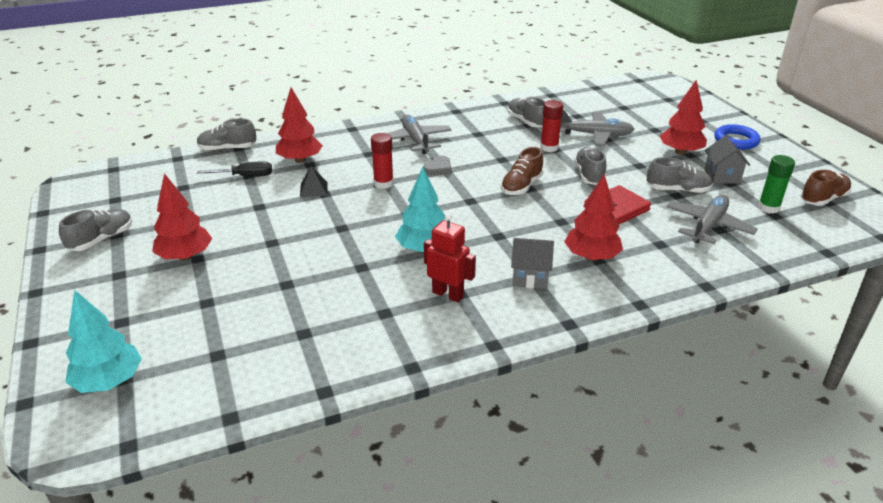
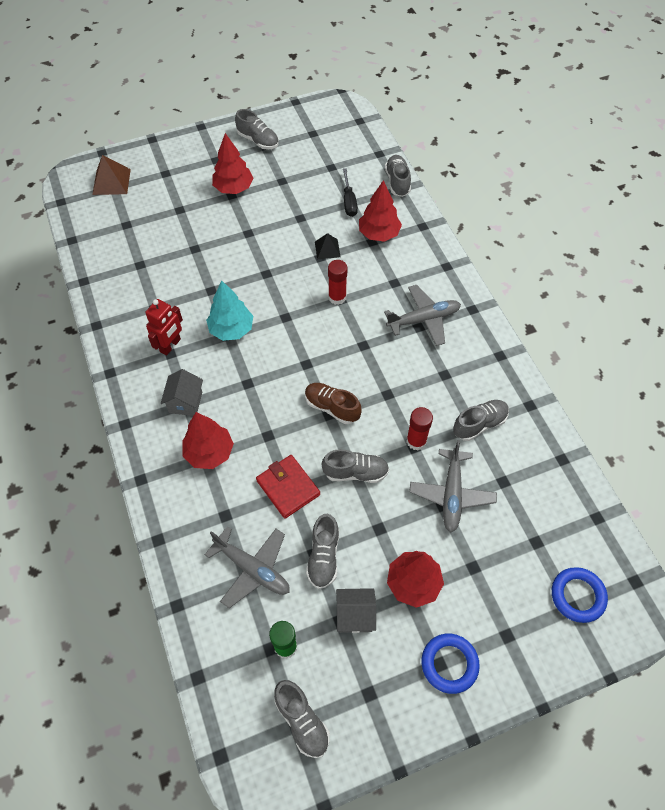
camera: 90 degrees right, 25 degrees up
turquoise tree [65,290,142,393] -> brown pyramid [92,155,131,195]
grey heart [423,156,451,175] -> none
brown shoe [800,170,852,206] -> grey shoe [274,680,330,758]
none -> blue ring [552,567,608,623]

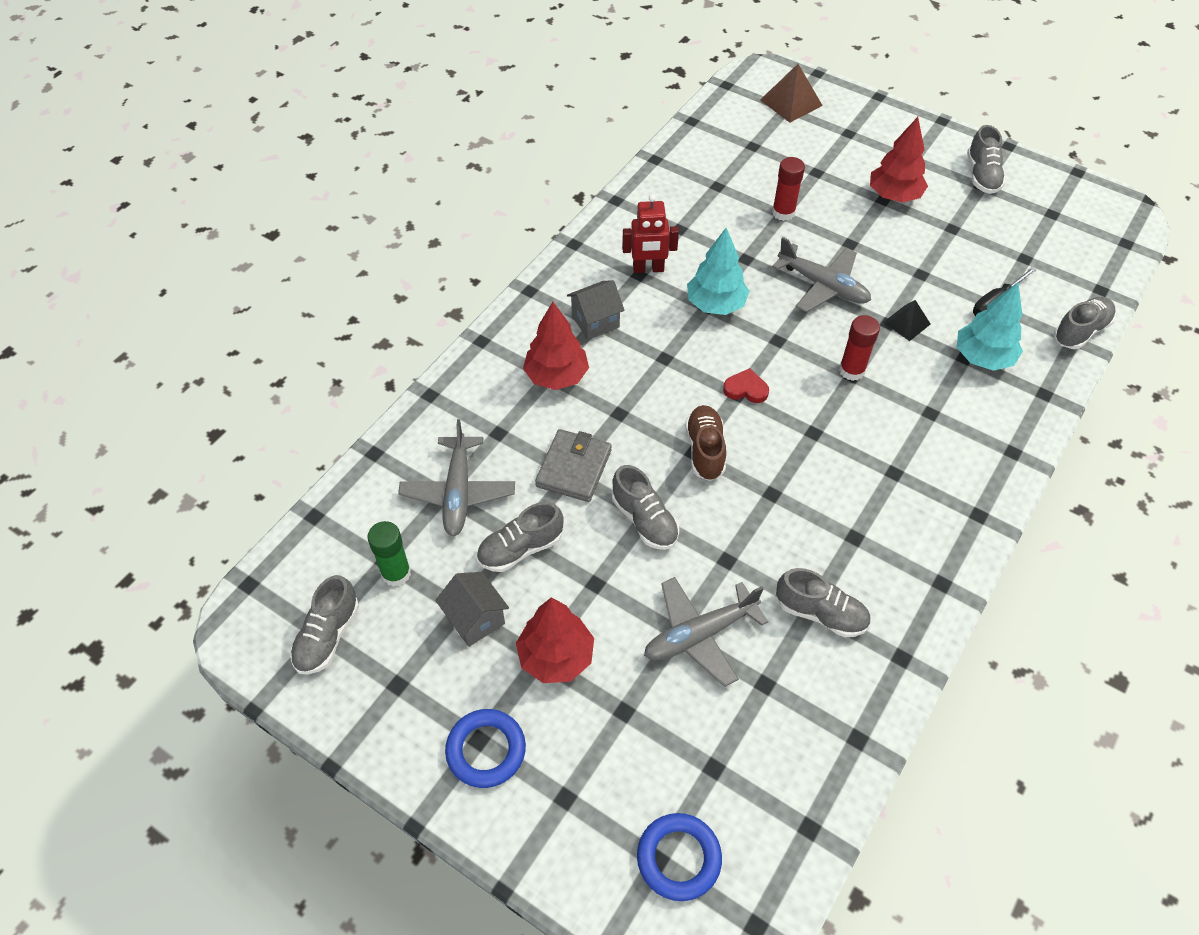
camera: 55 degrees right, 5 degrees down
red wallet [256,455,320,519] -> grey wallet [535,429,612,502]
red tree [359,180,402,242] -> turquoise tree [957,282,1023,371]
grey plane [384,285,461,346] -> grey plane moved to [772,237,871,313]
red glue stick [406,407,433,450] -> red glue stick moved to [772,157,805,221]
none -> red heart [723,368,769,403]

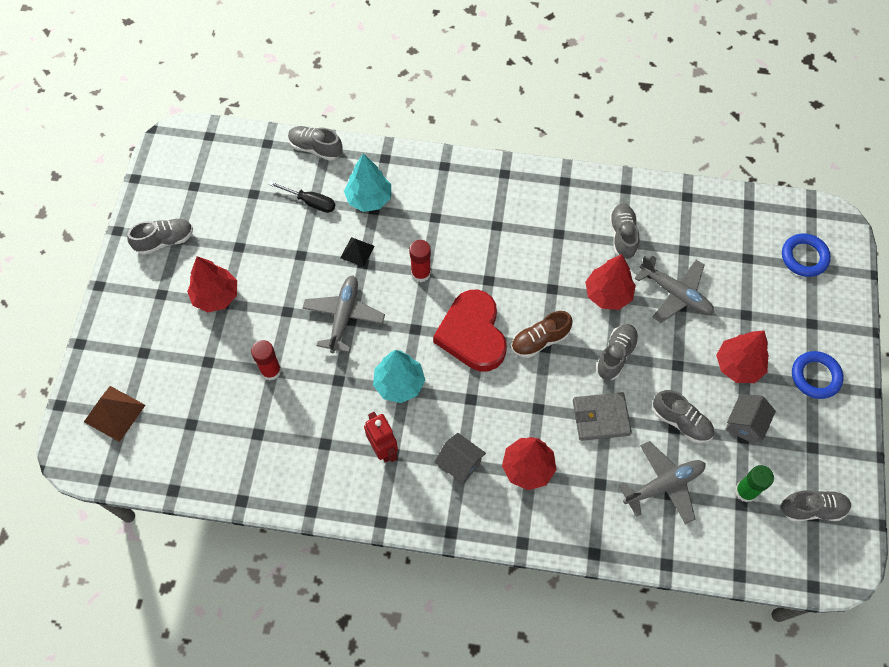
camera: 115 degrees left, 10 degrees up
red heart [723,368,769,403] -> red heart [433,290,507,372], size x2.42
none -> red tree [585,254,636,310]

